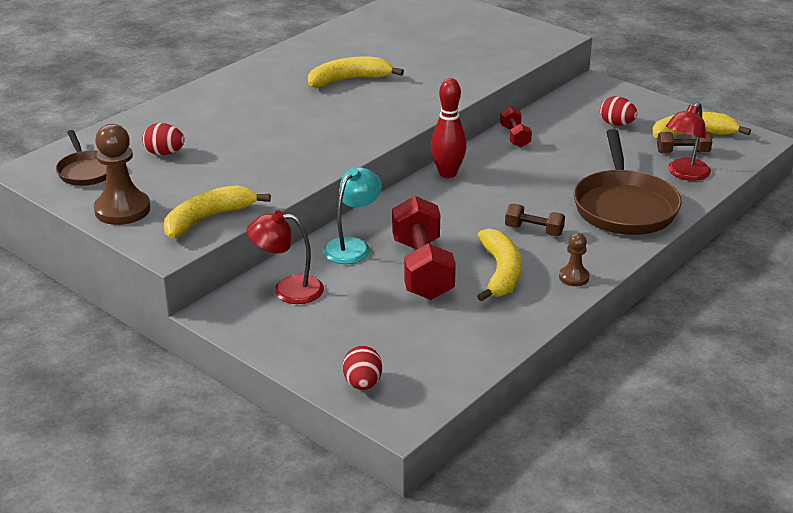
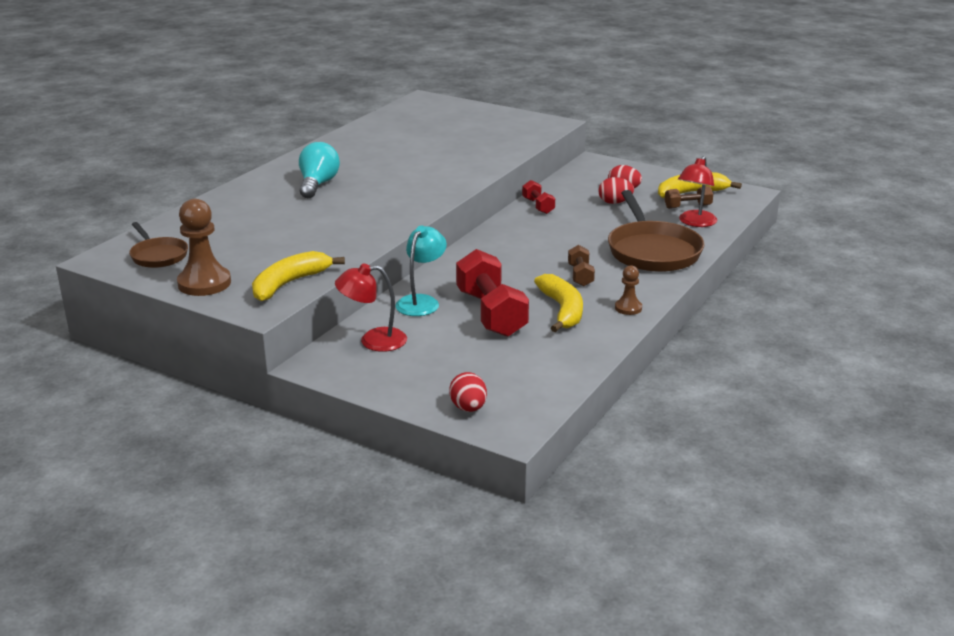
camera: 10 degrees left, 5 degrees down
red egg [142,123,185,155] -> red egg moved to [598,177,634,204]
yellow banana [308,57,404,87] -> none
red bowling pin [431,78,467,178] -> none
brown dumbbell [505,204,565,236] -> brown dumbbell turned 75 degrees clockwise [568,245,595,286]
none -> turquoise light bulb [299,142,340,198]

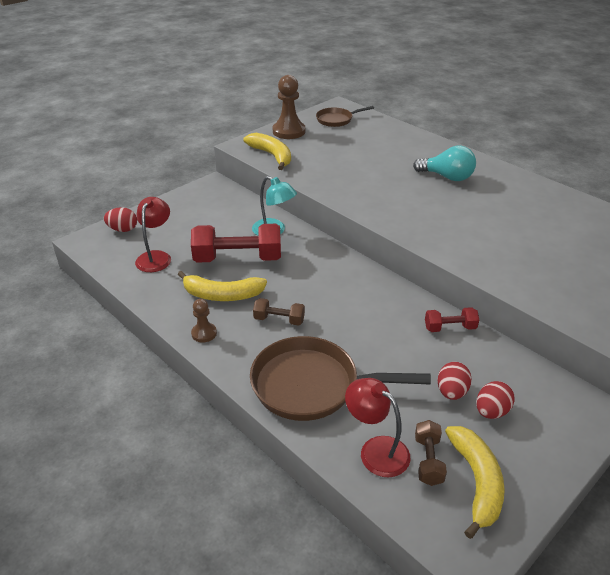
camera: 105 degrees right, 10 degrees up
red lamp [335,263,407,352] -> red lamp moved to [135,197,171,272]

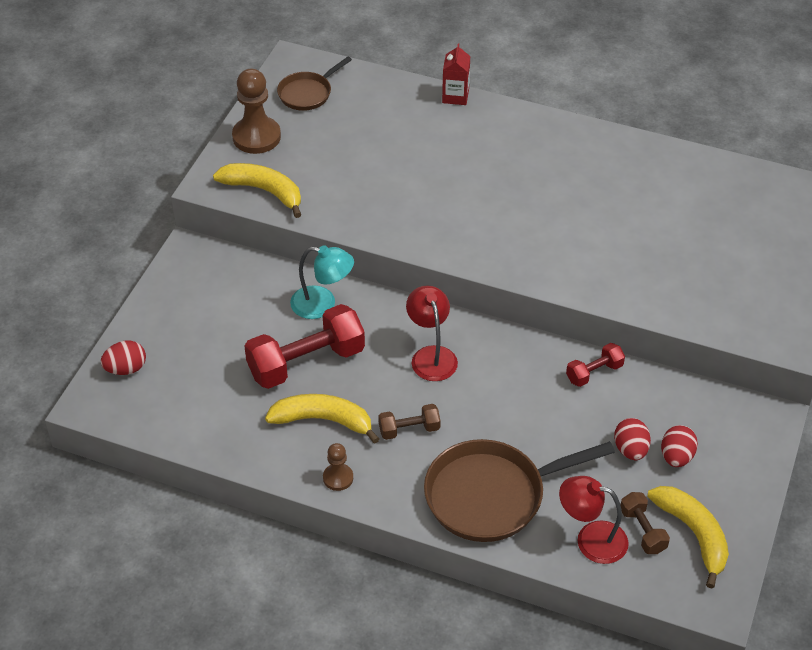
camera: 25 degrees left, 10 degrees up
red lamp [135,197,171,272] -> red lamp moved to [406,285,458,381]
yellow banana [178,271,267,301] -> yellow banana turned 150 degrees counterclockwise [265,394,379,444]
turquoise light bulb [413,146,476,181] -> none
none -> red carton [442,44,470,105]

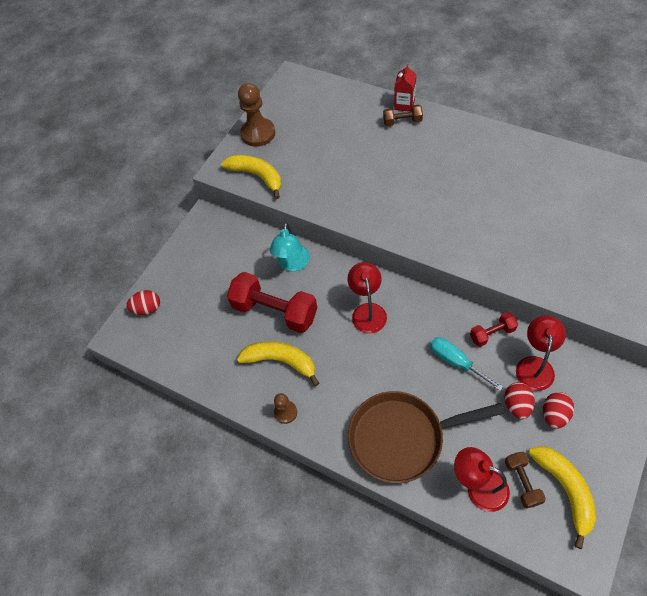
camera: 15 degrees right, 10 degrees up
red dumbbell [244,304,365,389] -> red dumbbell turned 45 degrees clockwise [227,272,317,333]
brown pan [277,57,352,111] -> none
turquoise lamp [290,245,354,319] -> turquoise lamp turned 75 degrees clockwise [270,223,310,271]
brown dumbbell [378,404,441,440] -> brown dumbbell moved to [383,104,423,126]
none -> turquoise screwdriver [430,337,503,391]
none -> red lamp [516,315,566,391]

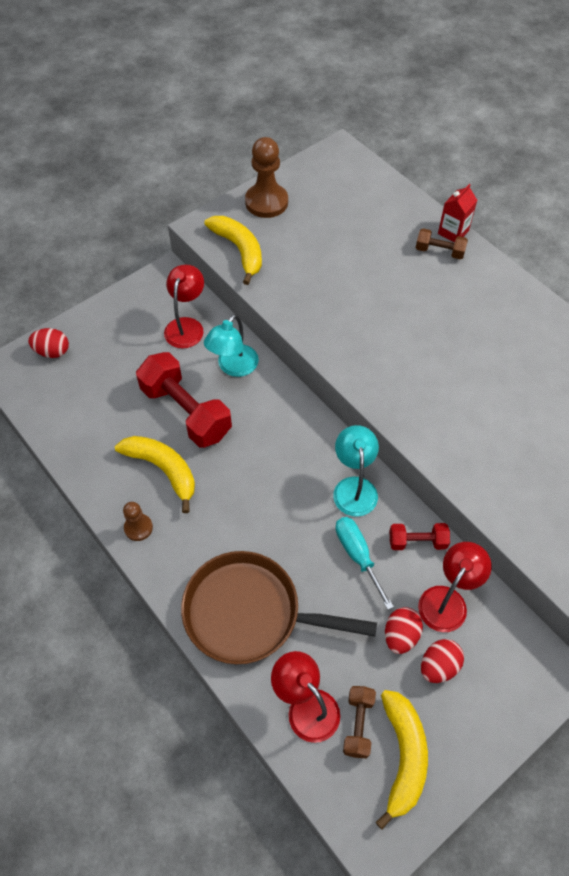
camera: 15 degrees right, 0 degrees up
red lamp [347,262,387,334] -> red lamp moved to [164,265,204,349]
none -> turquoise lamp [333,425,379,517]

